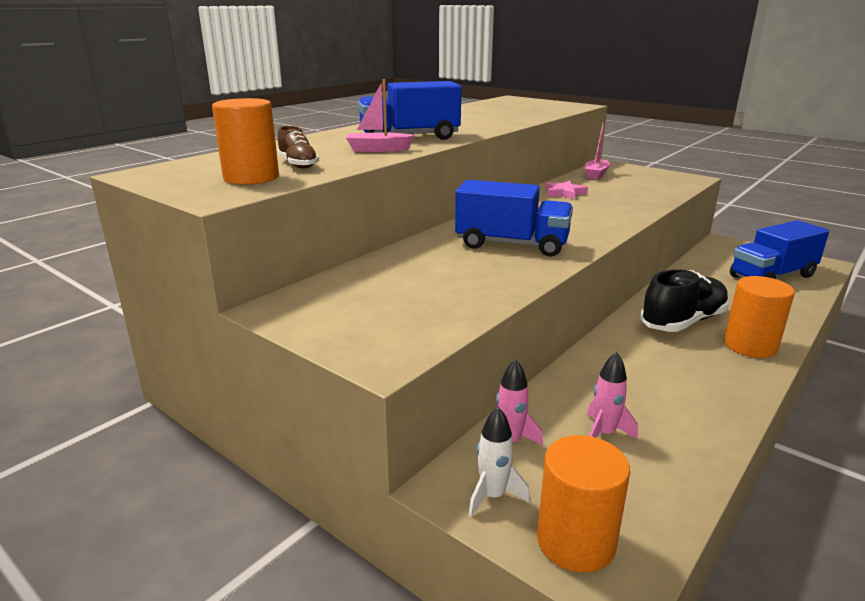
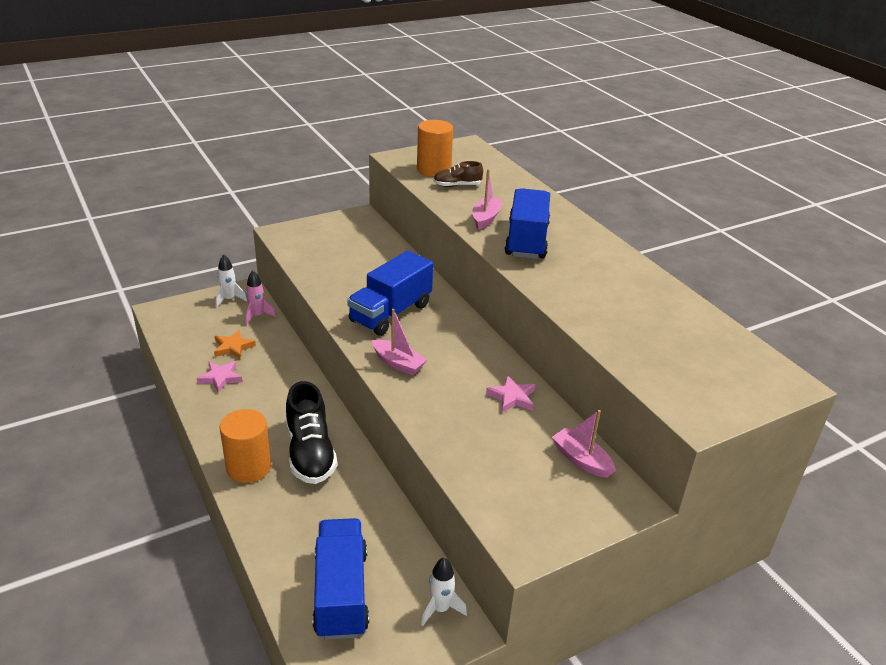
camera: 110 degrees right, 10 degrees up
orange cylinder [537,435,630,573] -> none
pink rocket [587,352,638,440] -> orange star [214,330,256,359]
none -> pink star [197,361,243,393]
none -> pink boat [372,309,427,375]
none -> white rocket [421,557,467,626]

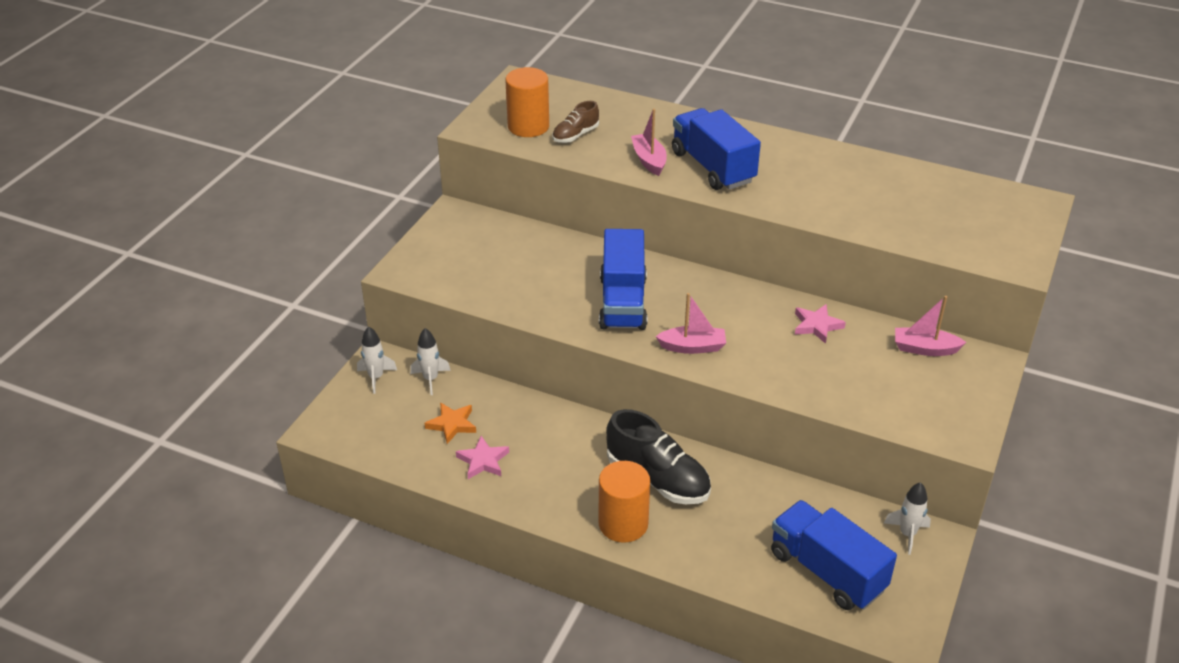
camera: 35 degrees left, 5 degrees up
pink rocket [245,270,276,325] -> white rocket [410,328,451,395]

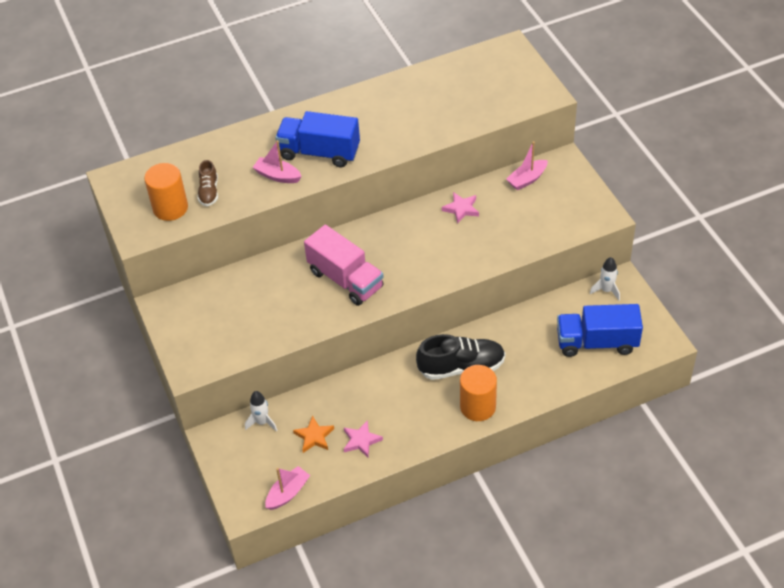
camera: 45 degrees left, 10 degrees up
white rocket [357,326,397,394] -> none
blue truck [599,229,647,330] -> pink truck [304,225,384,306]
pink boat [656,293,726,354] -> pink boat moved to [265,466,310,510]

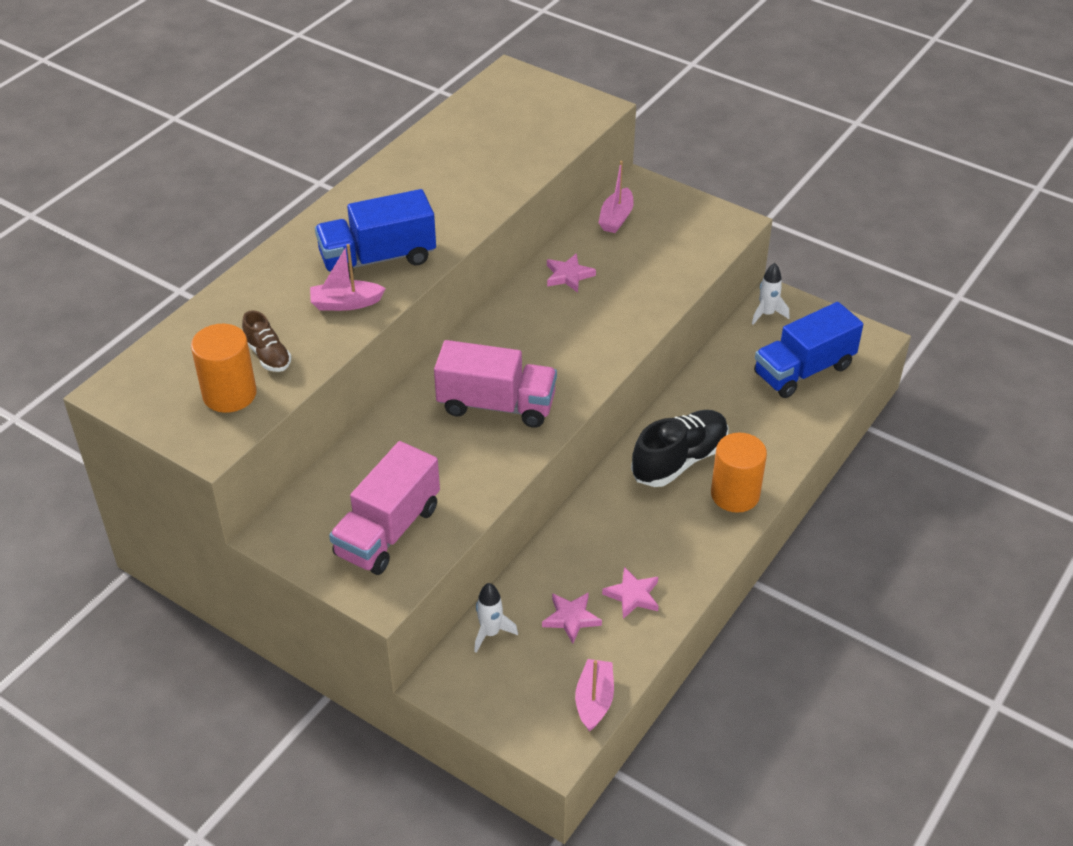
camera: 35 degrees left, 5 degrees down
orange star [293,416,334,453] -> pink star [542,592,602,644]
none -> pink truck [329,441,440,575]

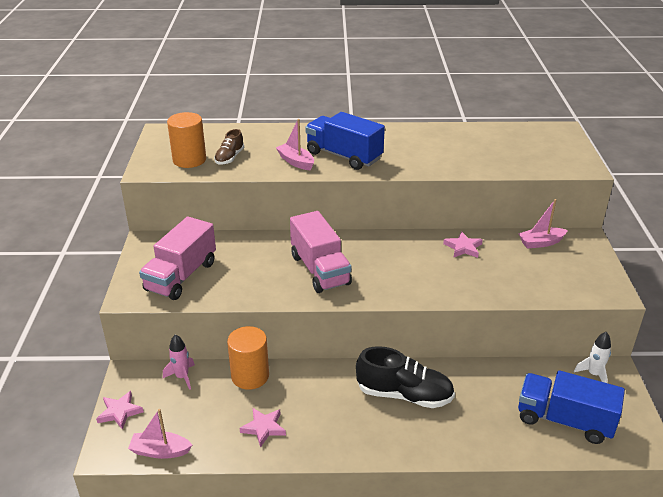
camera: 55 degrees right, 10 degrees down
pink truck [329,441,440,575] -> pink truck turned 60 degrees counterclockwise [139,217,216,300]
white rocket [474,583,518,653] -> pink rocket [163,334,195,390]
pink star [542,592,602,644] -> pink star moved to [96,391,144,430]
pink boat [575,659,614,732] -> pink boat turned 150 degrees counterclockwise [128,409,192,459]
orange cylinder [711,433,767,513] -> orange cylinder moved to [227,326,269,390]

